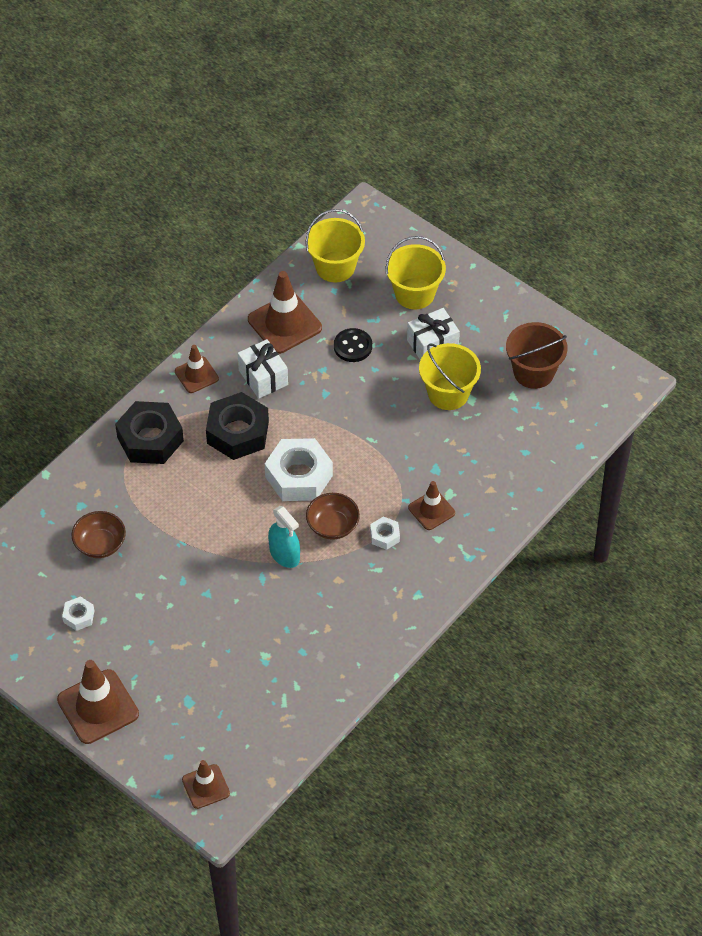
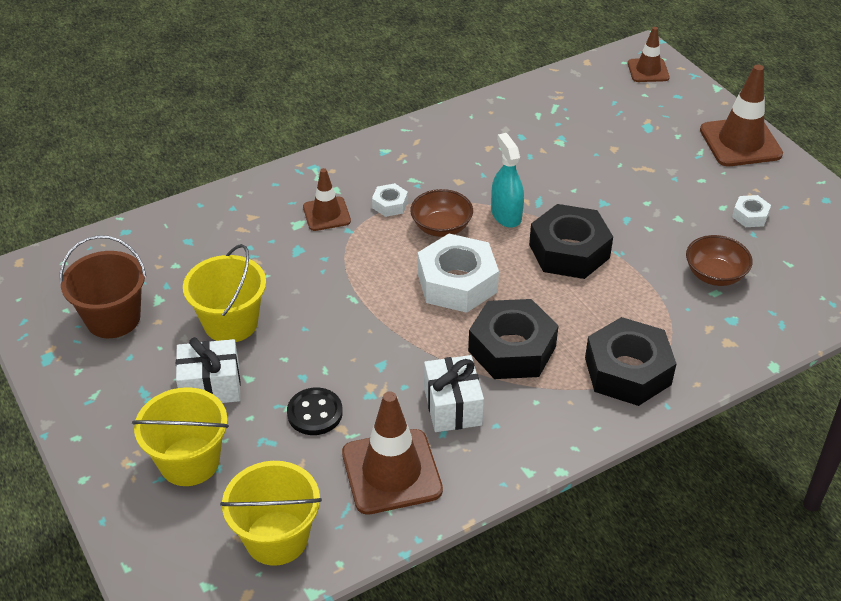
camera: 160 degrees left, 10 degrees down
brown traffic cone [175,345,219,393] -> none
none -> black nut [529,204,613,279]

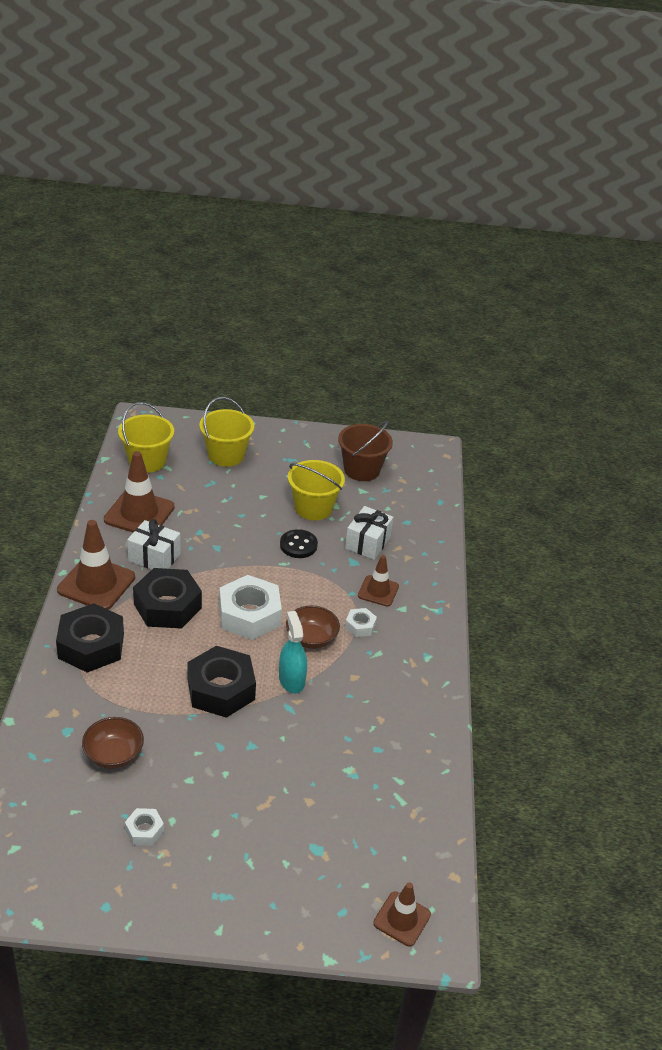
camera: 120 degrees right, 5 degrees down
white gift [176,337,241,403] -> white gift moved to [345,506,394,560]
black button [287,387,343,435] -> black button moved to [280,529,318,558]
turquoise spray bottle [491,133,524,228] -> turquoise spray bottle turned 120 degrees counterclockwise [279,611,307,693]
brown traffic cone [700,64,783,166] -> brown traffic cone moved to [57,520,135,610]

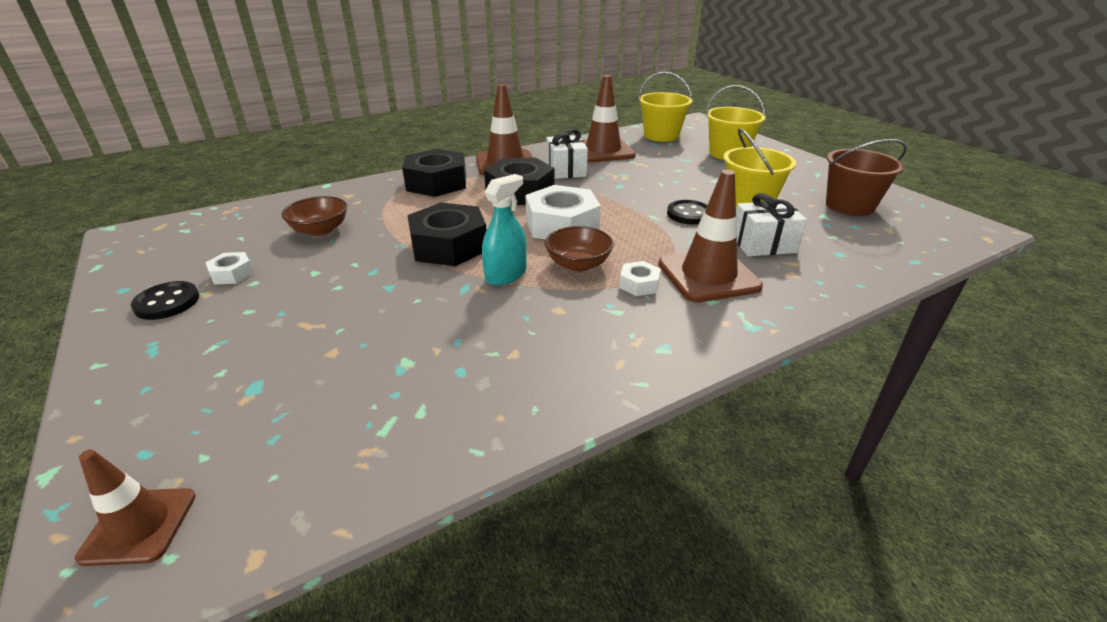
camera: 60 degrees right, 5 degrees down
brown traffic cone [358,555,399,607] -> brown traffic cone [658,170,763,302], size x1.69
none -> black button [131,281,199,320]

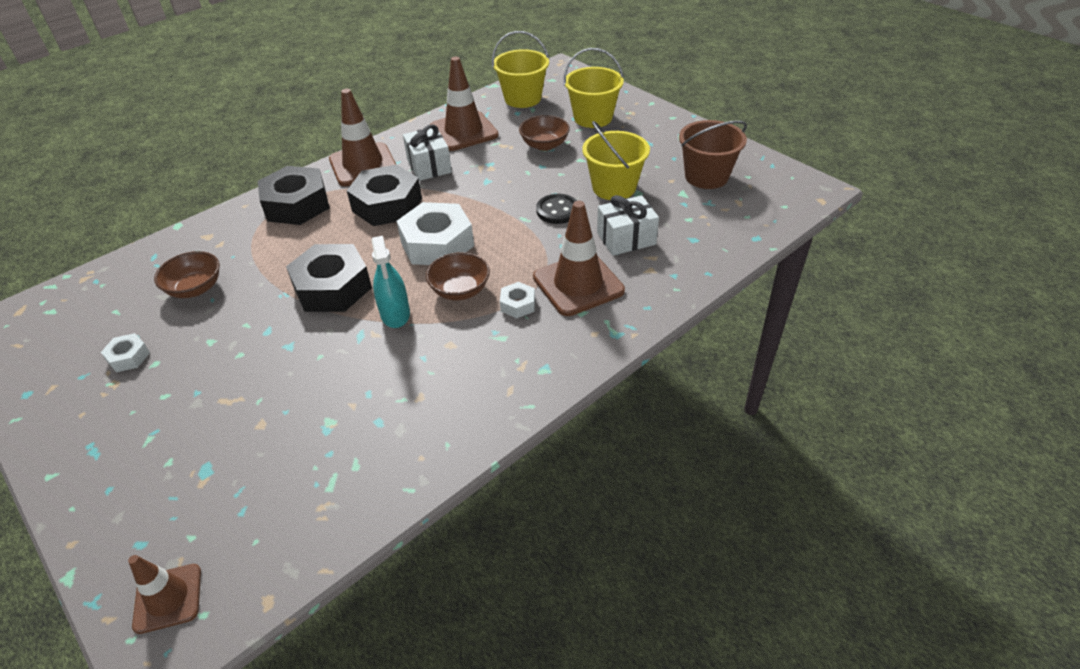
camera: 10 degrees left, 10 degrees up
black button [131,281,199,320] -> none
turquoise spray bottle [482,174,527,285] -> turquoise spray bottle turned 135 degrees clockwise [371,236,410,328]
none -> brown bowl [519,115,570,151]

